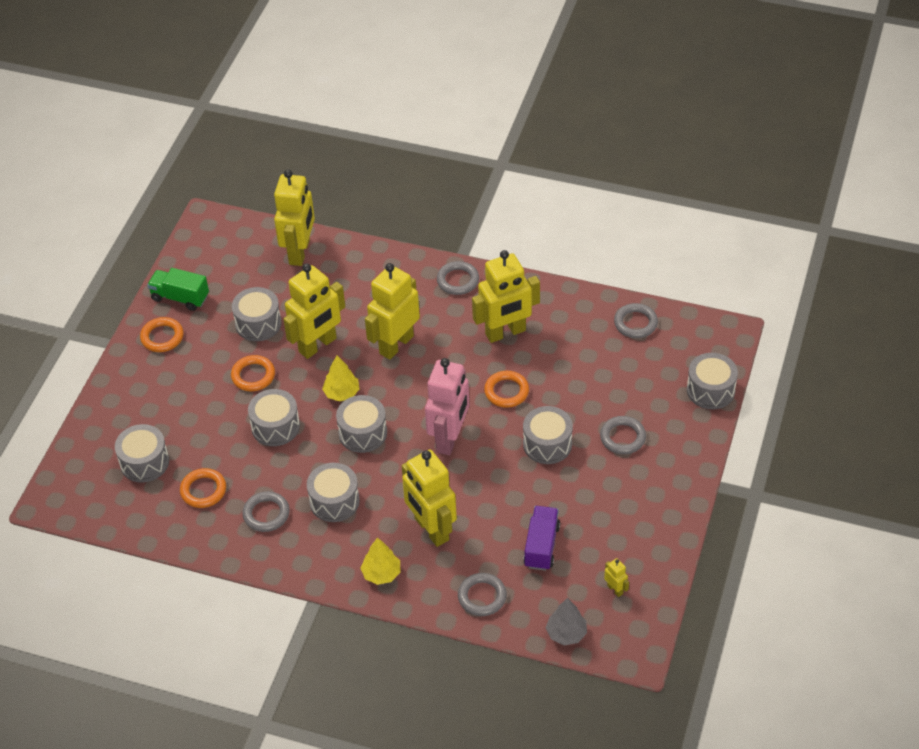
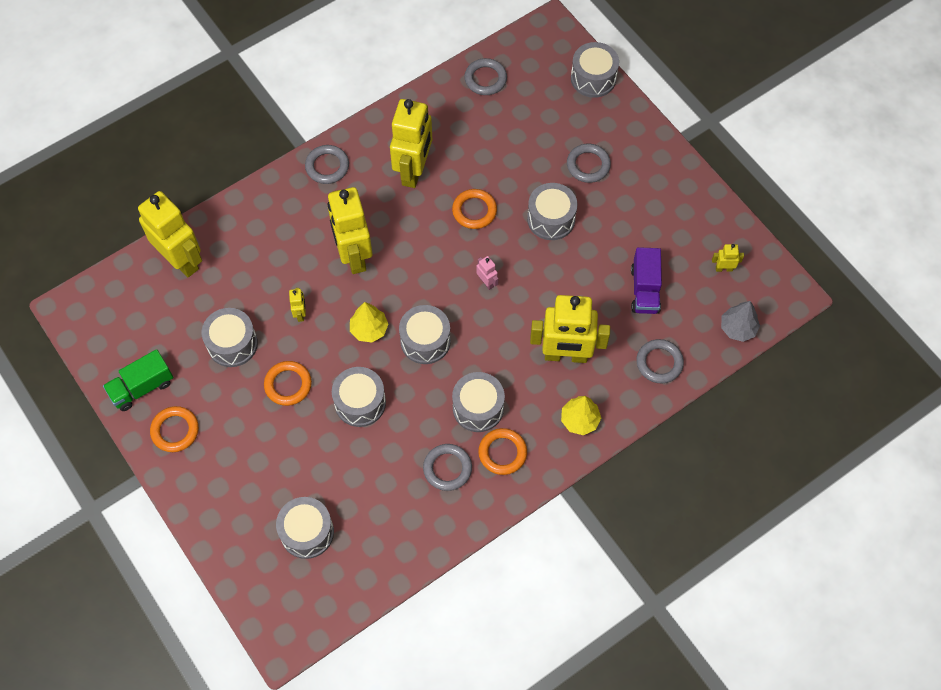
camera: 55 degrees left, 15 degrees up
orange ring [180,468,226,508] -> orange ring moved to [478,428,527,475]
yellow robot [283,263,345,359] -> yellow robot [289,288,306,322], size x0.41
pink robot [425,358,469,455] -> pink robot [476,256,498,290], size x0.41
purple truck [523,506,560,571] -> purple truck turned 135 degrees counterclockwise [631,247,662,314]

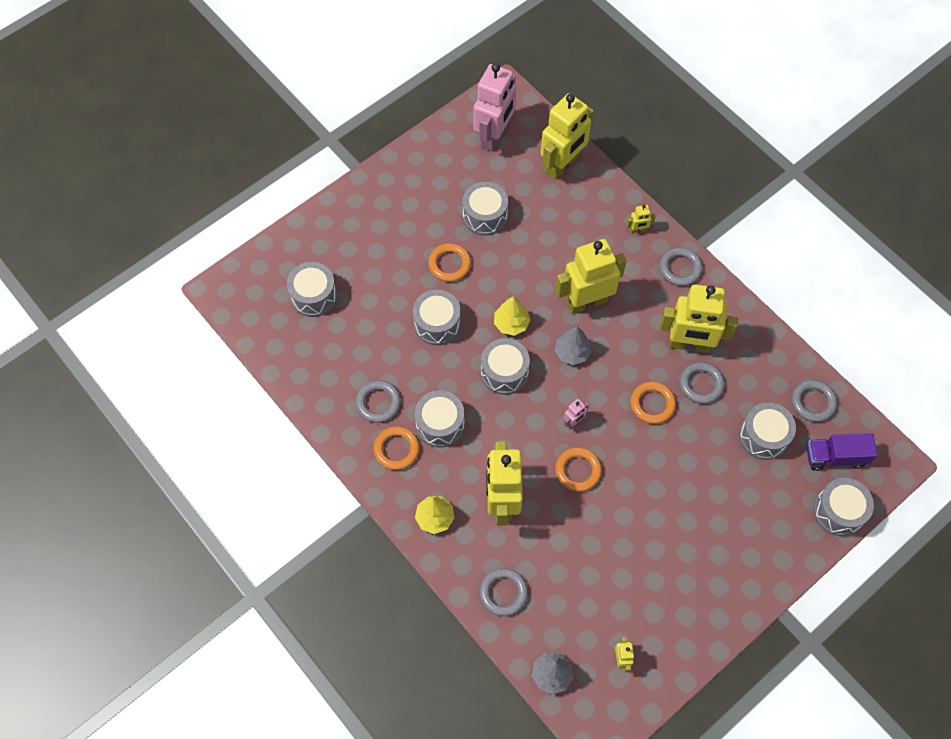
camera: 85 degrees right, 0 degrees up
green truck [103,349,173,411] -> none
orange ring [150,406,199,452] -> orange ring moved to [555,447,602,492]
yellow robot [289,288,306,322] -> yellow robot moved to [627,205,656,234]
grey drum [527,183,577,240] -> grey drum moved to [739,402,796,460]
grey ring [567,144,611,183] -> grey ring moved to [680,362,725,404]
purple truck [631,247,662,314] -> purple truck moved to [806,433,878,471]
none -> pink robot [473,63,516,152]
none -> grey tree [555,326,592,365]

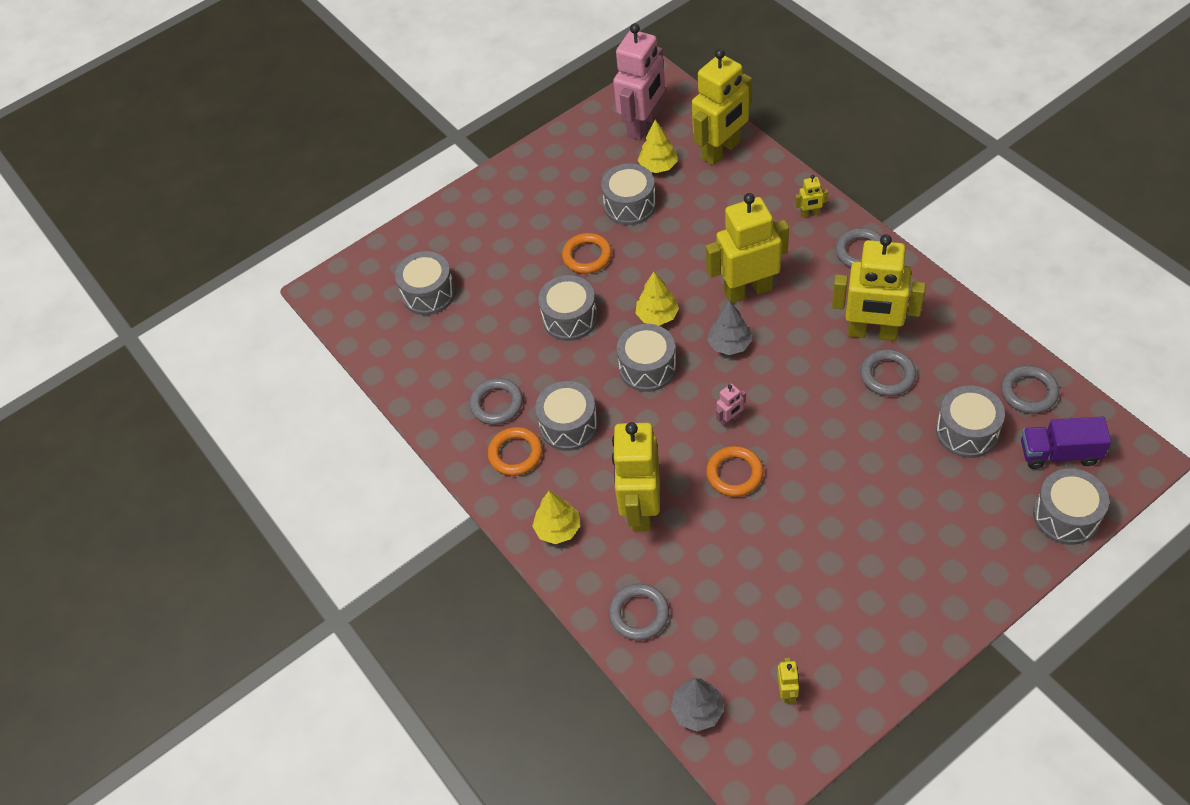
camera: 10 degrees right, 10 degrees down
orange ring [631,382,676,424] -> none
none -> yellow tree [638,120,678,173]

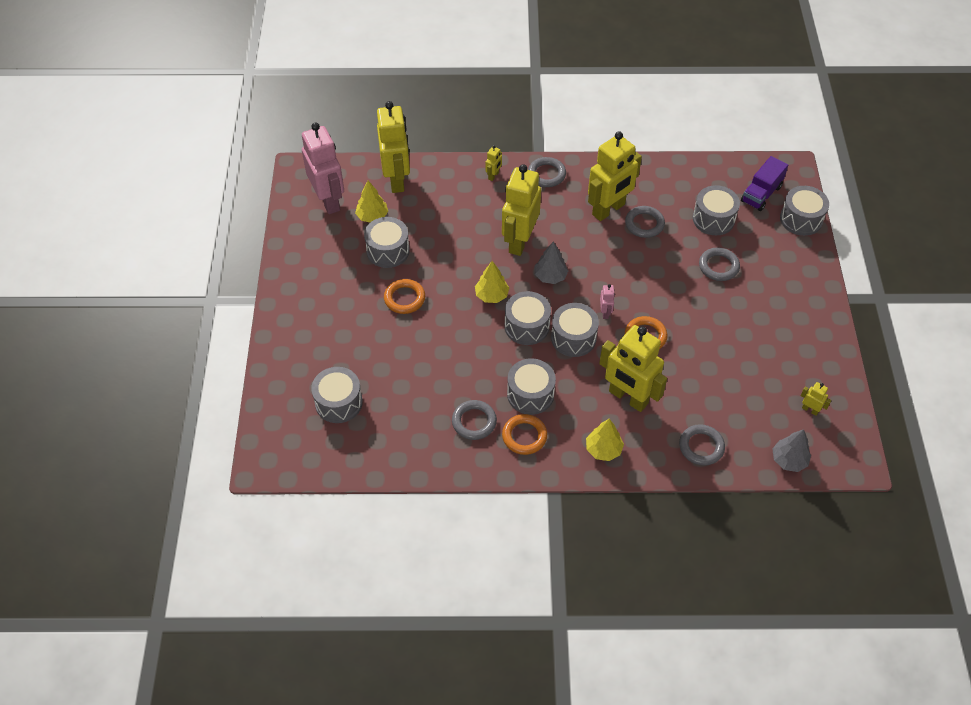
camera: 60 degrees left, 0 degrees up
grey drum [538,275,598,341] -> grey drum moved to [551,303,599,357]
grey ring [1001,365,1059,414] -> grey ring moved to [699,248,740,281]

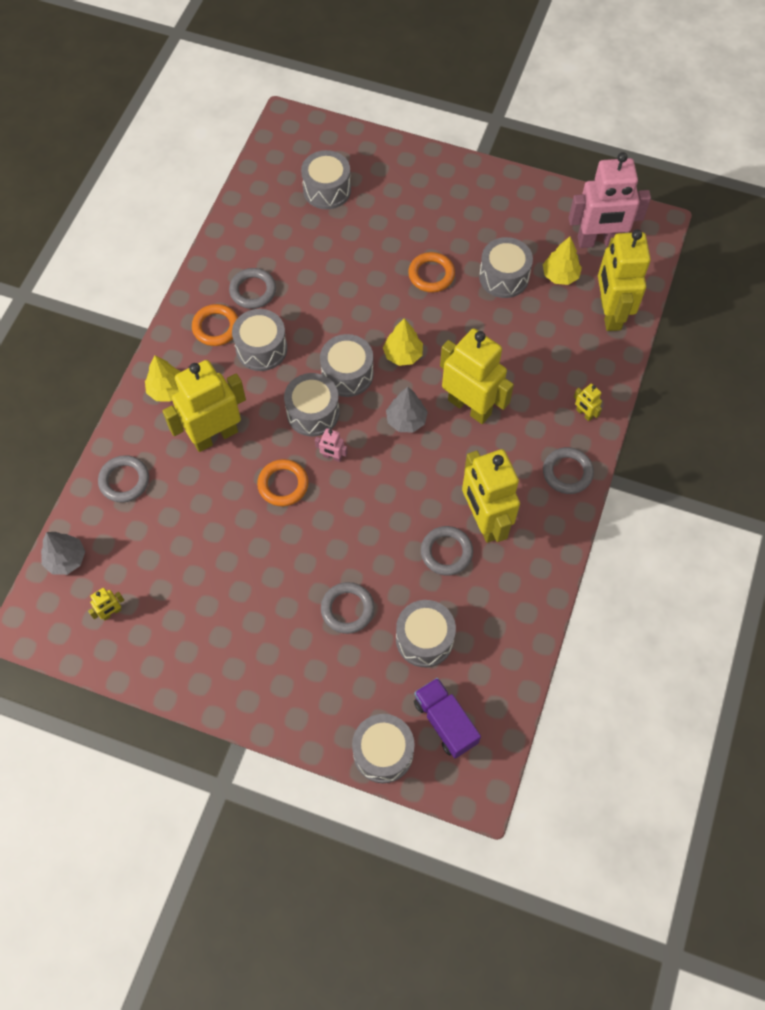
camera: 110 degrees right, 10 degrees up
yellow robot [377,101,410,193] -> yellow robot turned 75 degrees clockwise [598,229,651,331]

